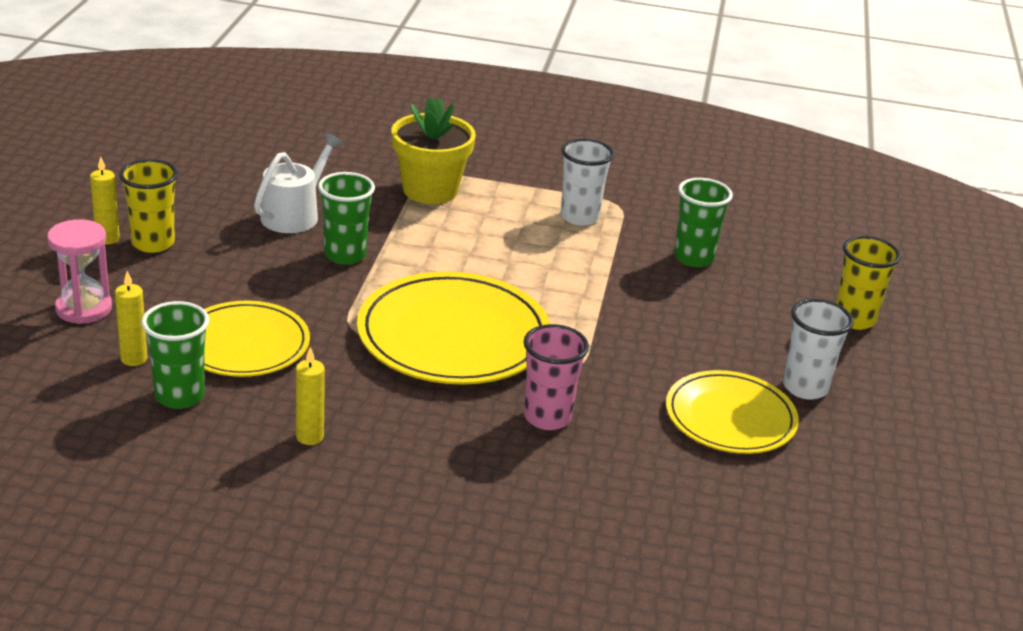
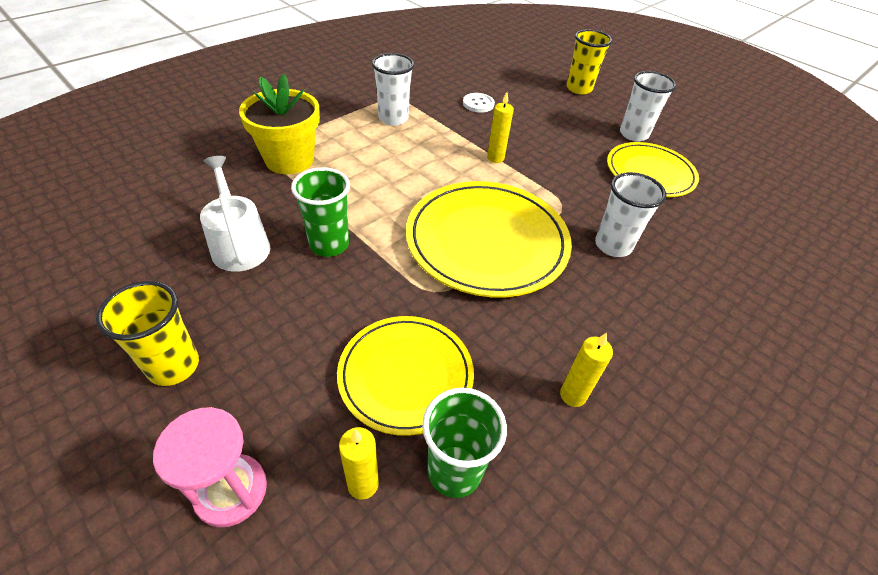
camera: 55 degrees left, 15 degrees up
yellow candle [90,156,120,245] -> yellow candle moved to [487,92,514,163]
pink cup [524,324,589,430] -> white cup [595,172,666,257]
green cup [674,178,733,267] -> white button [463,93,495,113]

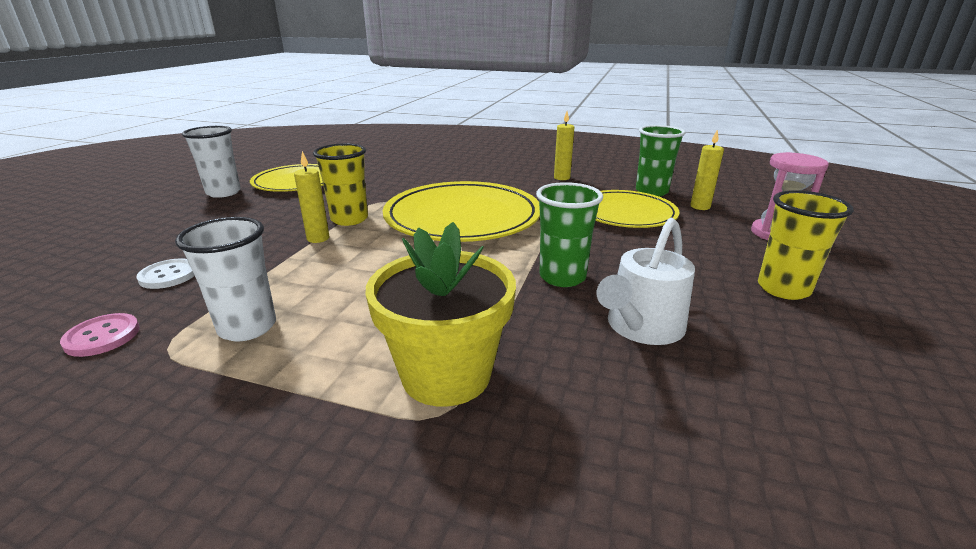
camera: 115 degrees left, 20 degrees down
yellow cup [567,29,612,95] -> yellow cup moved to [313,143,368,226]
white cup [595,172,666,257] -> none
none -> pink button [60,313,140,357]

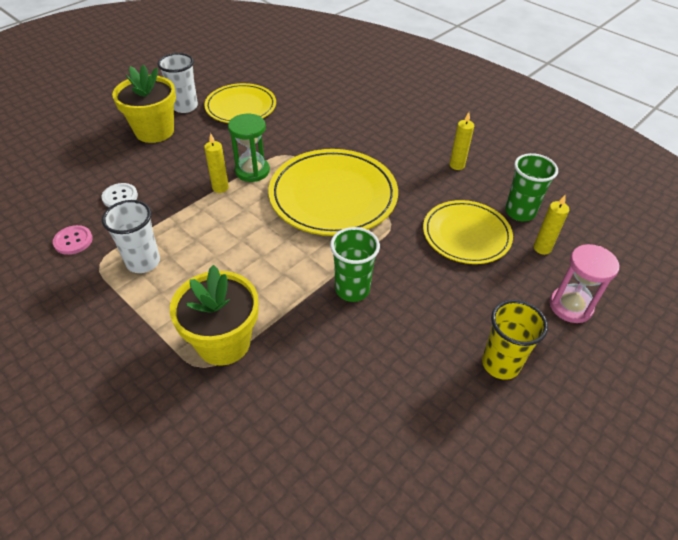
camera: 25 degrees right, 20 degrees up
yellow cup [313,143,368,226] -> green hourglass [228,114,270,182]
white watering can [597,218,695,345] -> none
none -> yellow flower pot [112,65,176,143]

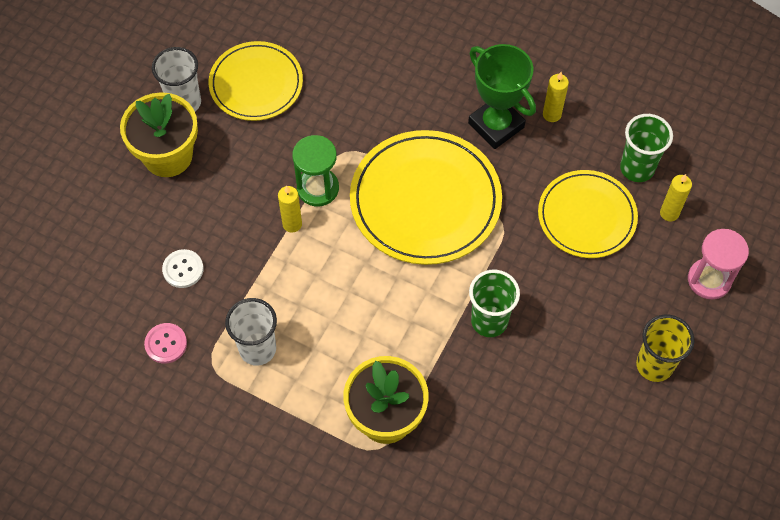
camera: 15 degrees left, 15 degrees up
none -> green trophy [468,44,536,149]

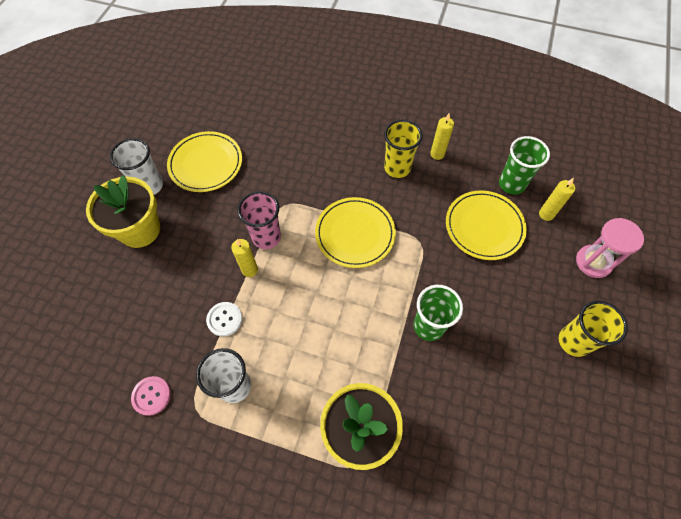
camera: 10 degrees left, 0 degrees up
white button [162,249,204,288] -> white button moved to [206,302,242,337]
green hourglass [292,135,339,206] -> pink cup [237,191,281,249]
yellow plate [350,130,502,265] -> yellow plate [315,197,396,268], size x0.65
green trophy [468,44,536,149] -> yellow cup [384,120,423,178]

